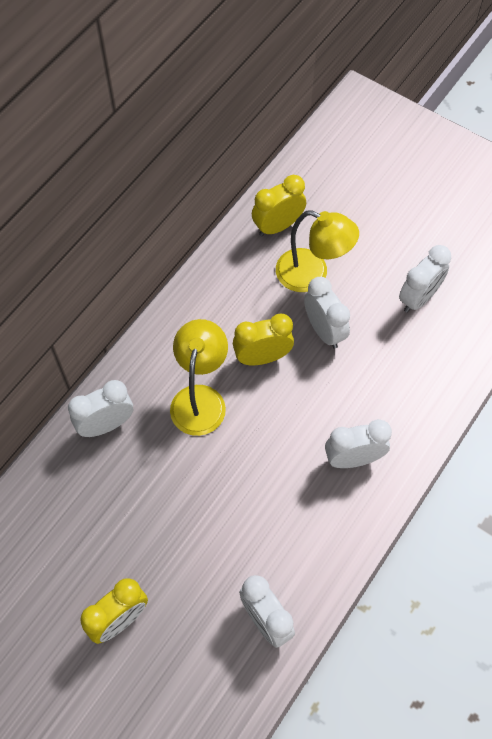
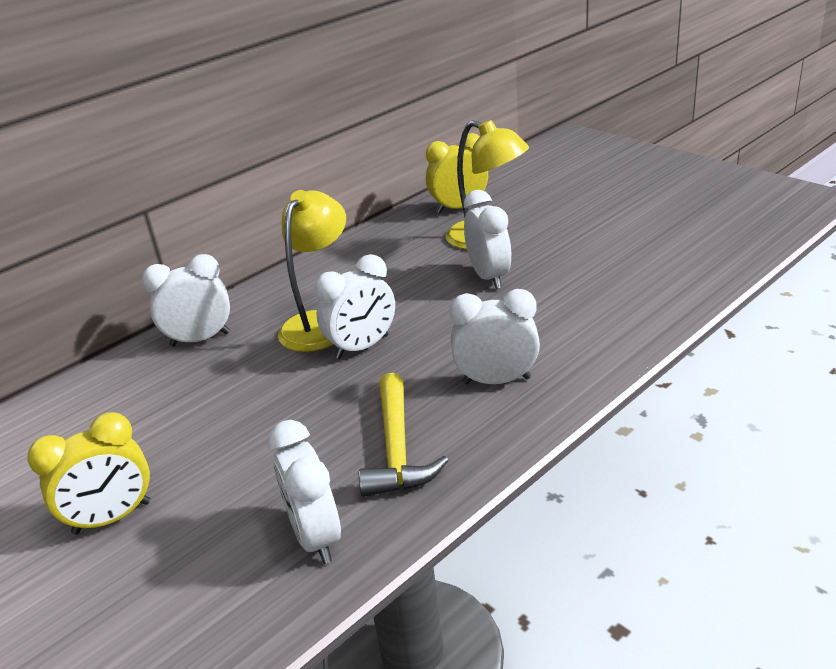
camera: 15 degrees right, 30 degrees down
yellow clock [233,314,294,365] -> none
white clock [399,245,451,313] -> white clock moved to [315,254,395,359]
none -> yellow hammer [359,373,449,497]

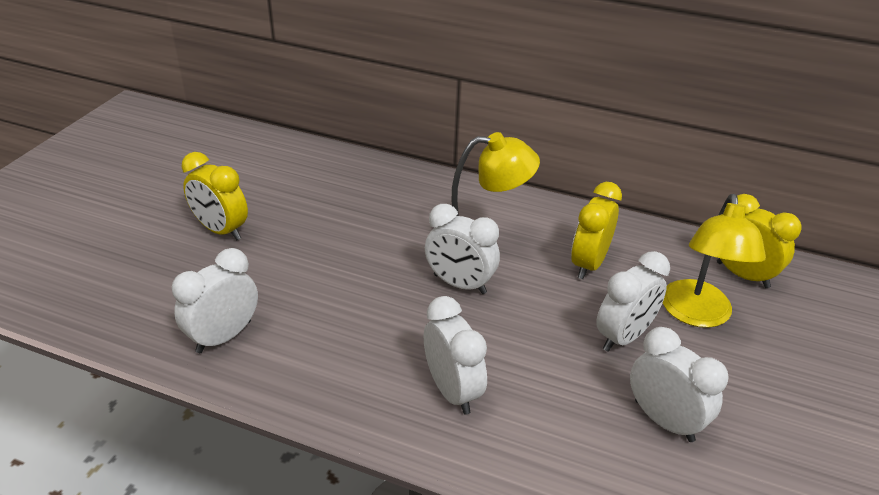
camera: 60 degrees right, 5 degrees up
white clock [142,254,230,347] -> white clock moved to [630,327,729,442]
yellow hammer [359,373,449,497] -> none
none -> yellow clock [571,182,622,279]

